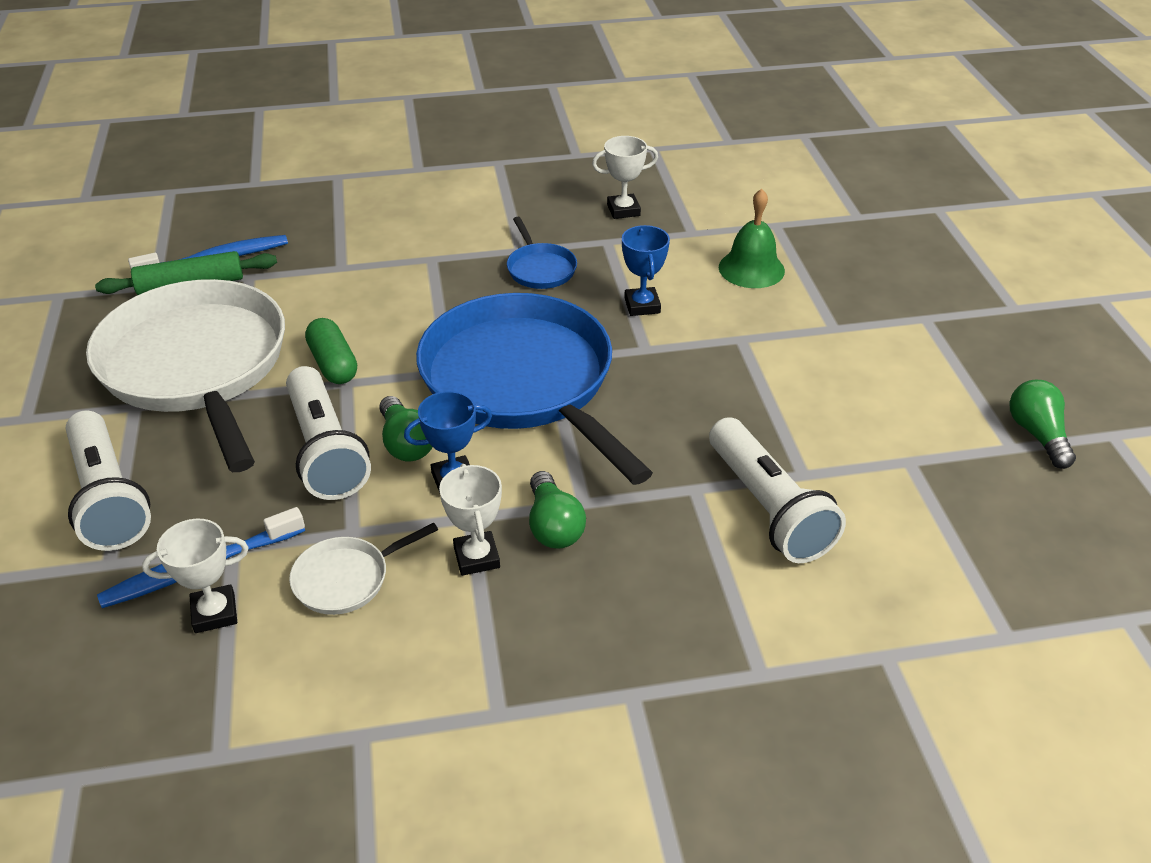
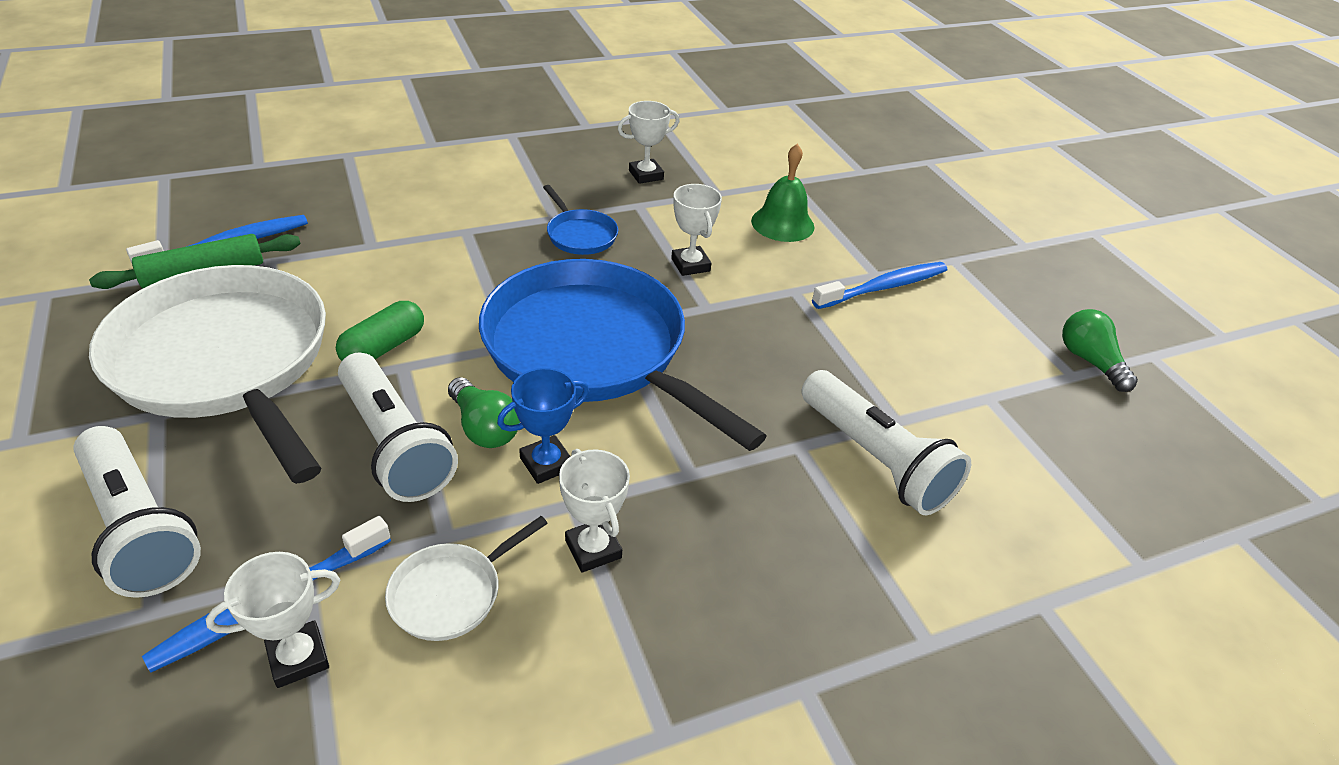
camera: 15 degrees left, 0 degrees up
green capsule [305,318,357,384] -> green capsule turned 75 degrees clockwise [336,301,424,361]
green light bulb [529,471,586,549] -> none
blue trophy [622,225,670,316] -> white trophy [671,184,722,276]
none -> blue toothbrush [812,262,947,309]

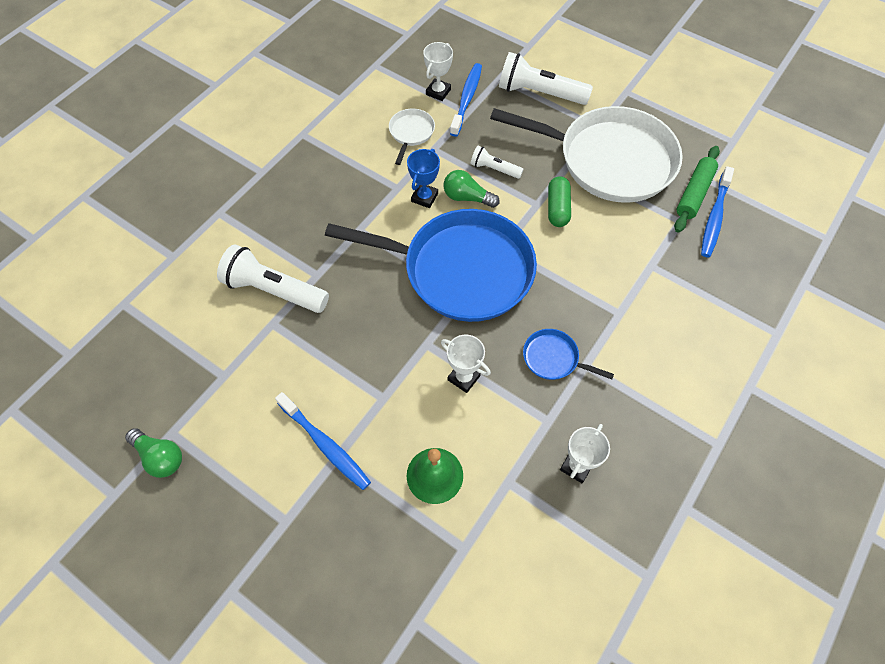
camera: 150 degrees right, 20 degrees up
white flashlight [338,353,458,502] -> white flashlight [470,146,523,179], size x0.54
white trophy [559,449,630,573] -> none
blue toothbrush [812,262,947,309] -> blue toothbrush turned 75 degrees counterclockwise [275,392,371,490]

